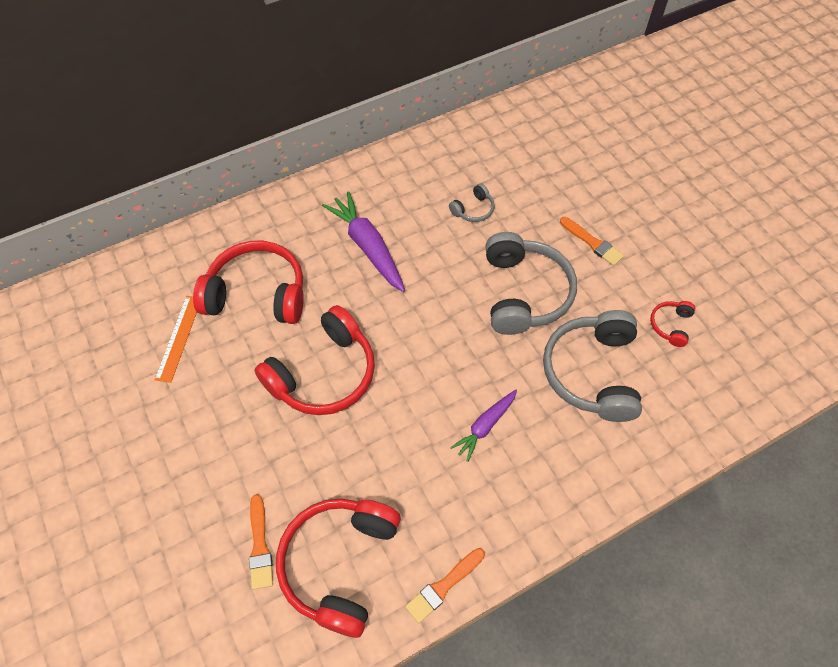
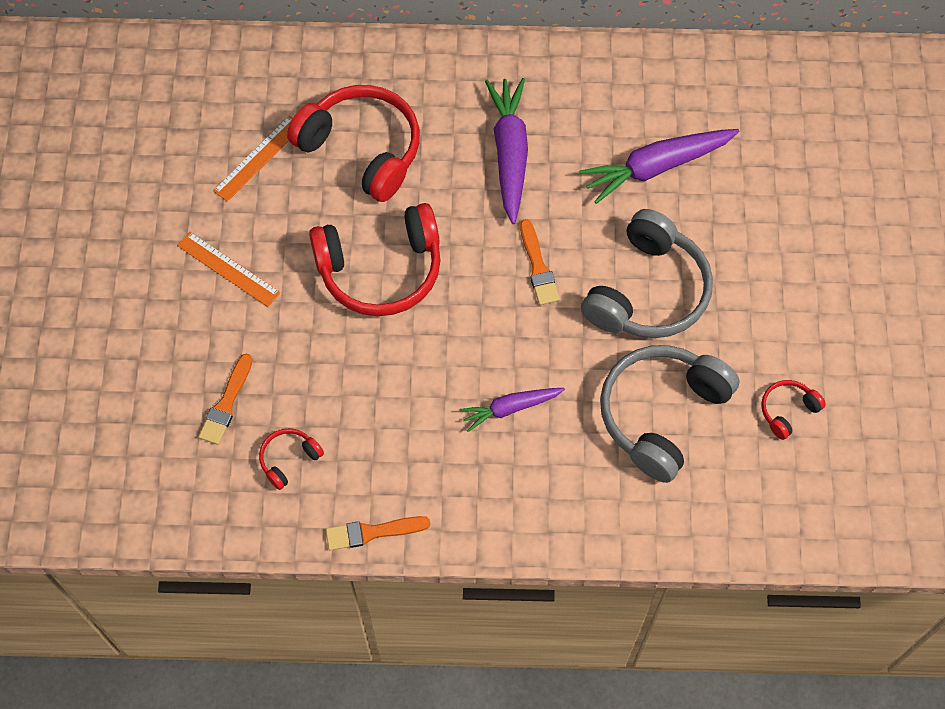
camera: 30 degrees right, 5 degrees up
red headphones [276,499,401,638] -> red headphones [259,428,324,490], size x0.45
grey headphones [449,183,495,222] -> purple carrot [579,129,739,204]
orange brush [560,217,624,266] -> orange brush moved to [520,219,560,305]
none -> orange ruler [177,232,281,307]

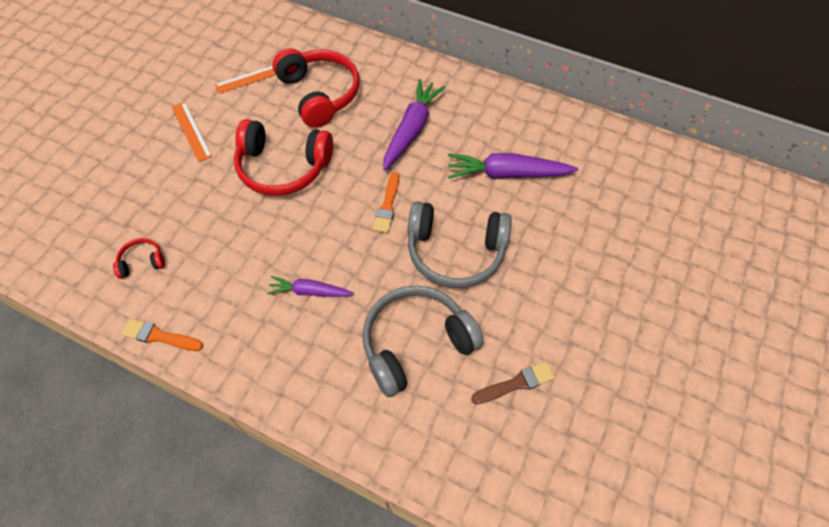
camera: 25 degrees right, 5 degrees down
orange brush [198,353,253,445] -> none
grey headphones [581,209,713,338] -> grey headphones turned 45 degrees clockwise [408,201,512,288]
red headphones [761,380,826,440] -> brown brush [471,362,555,404]

